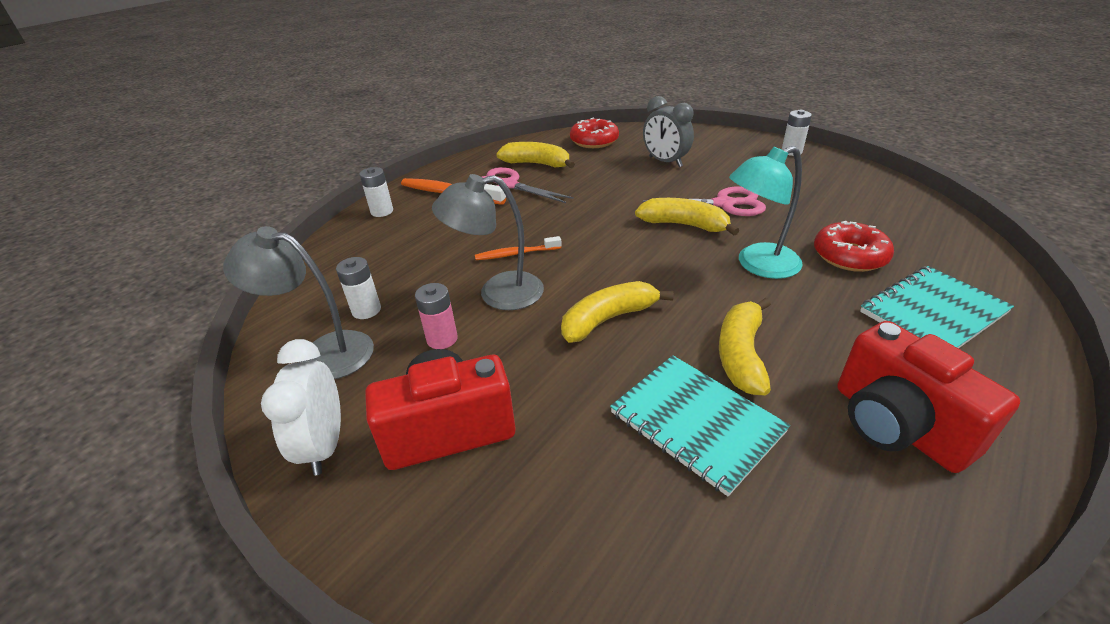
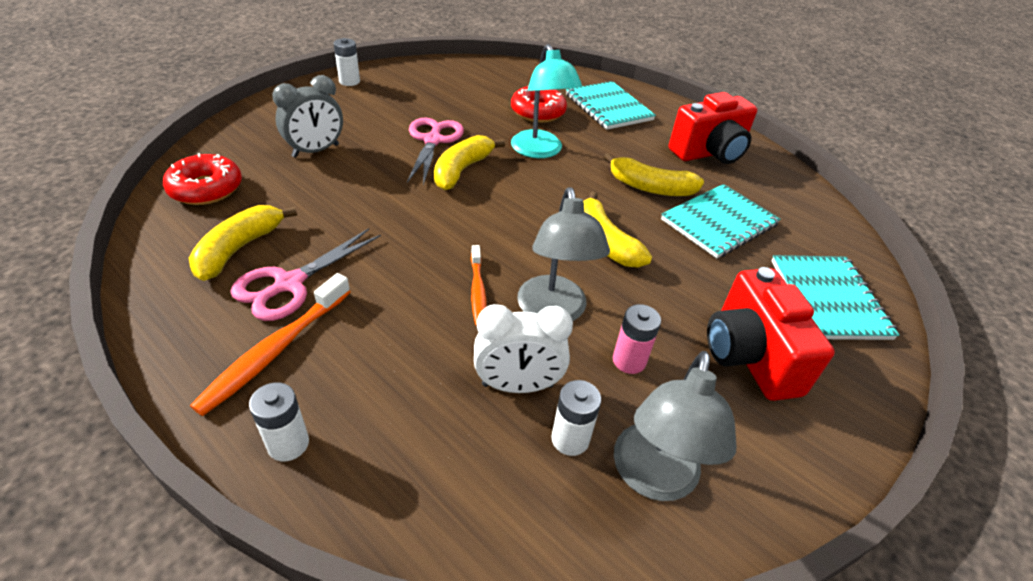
camera: 90 degrees left, 5 degrees up
white clock [261,339,341,476] -> white clock moved to [474,304,573,393]
none -> turquoise notebook [772,255,899,340]

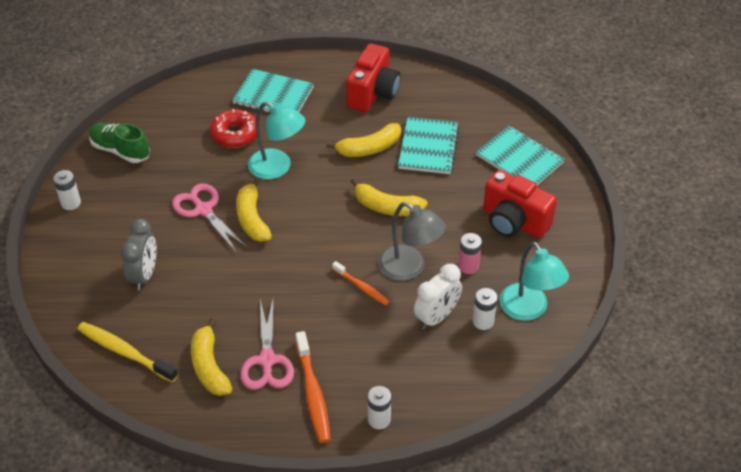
camera: 40 degrees left, 5 degrees up
red donut [163,153,242,205] -> yellow toothbrush [77,322,178,383]
grey lamp [614,351,736,501] -> turquoise lamp [500,242,569,321]
none -> green shoe [89,122,150,163]

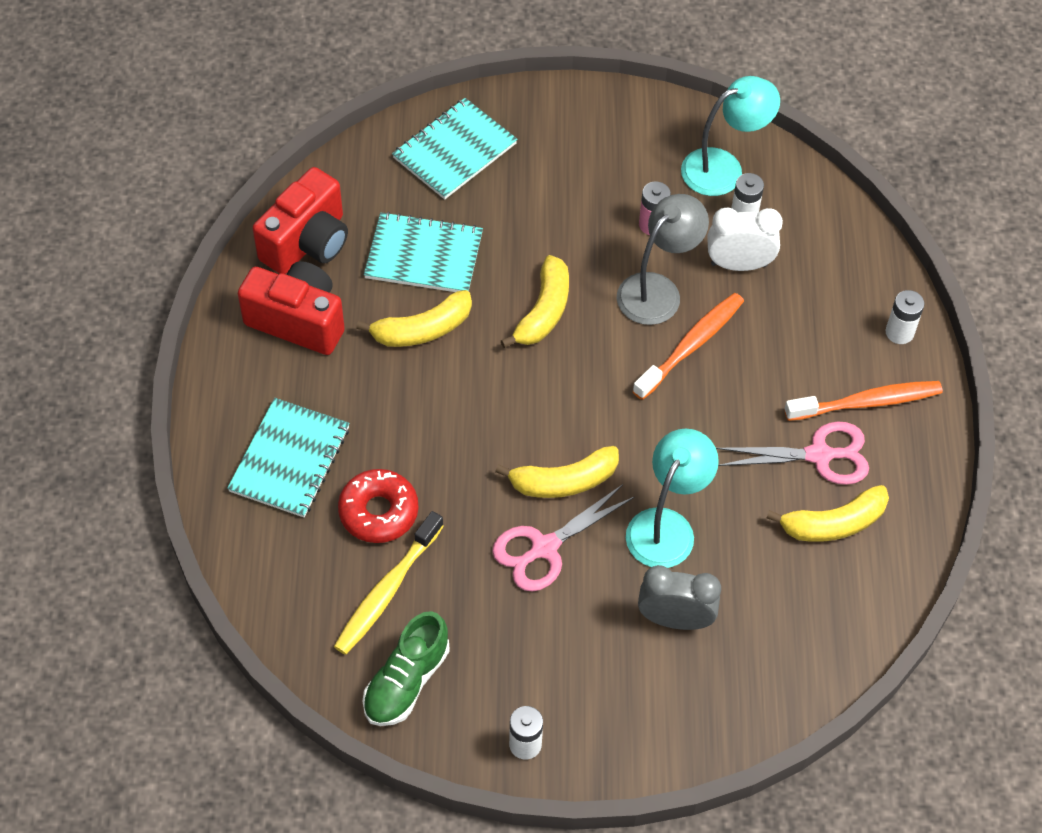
camera: 90 degrees left, 10 degrees up
yellow toothbrush [77,322,178,383] -> yellow toothbrush moved to [334,511,444,655]
turquoise lamp [248,102,305,179] -> turquoise lamp moved to [626,429,719,568]
yellow banana [327,123,401,157] -> yellow banana turned 90 degrees clockwise [356,290,472,347]
orange toothbrush [332,261,390,305] -> orange toothbrush [632,293,744,400], size x1.62
white clock [414,264,462,329] -> white clock turned 45 degrees counterclockwise [707,208,783,271]
red camera [483,170,557,238] -> red camera moved to [252,167,348,274]

